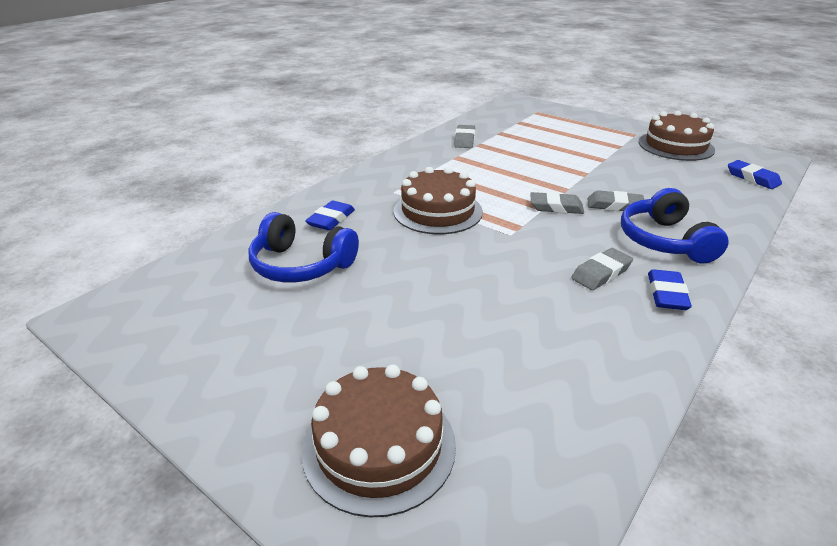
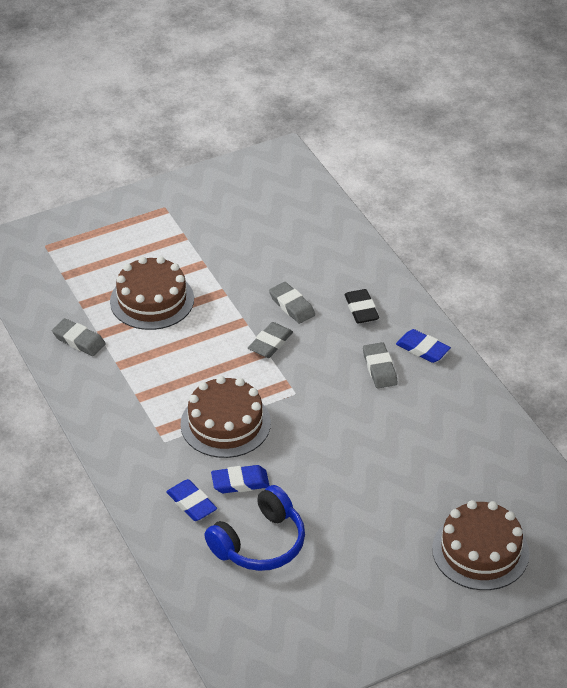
camera: 65 degrees left, 10 degrees up
grey eraser [588,190,644,211] -> grey eraser turned 75 degrees counterclockwise [269,282,315,324]
blue headphones [621,188,729,264] -> black eraser [345,289,379,323]
brown cake [638,110,715,161] -> brown cake moved to [110,256,194,330]
blue eraser [728,160,782,189] -> blue eraser moved to [211,465,270,493]

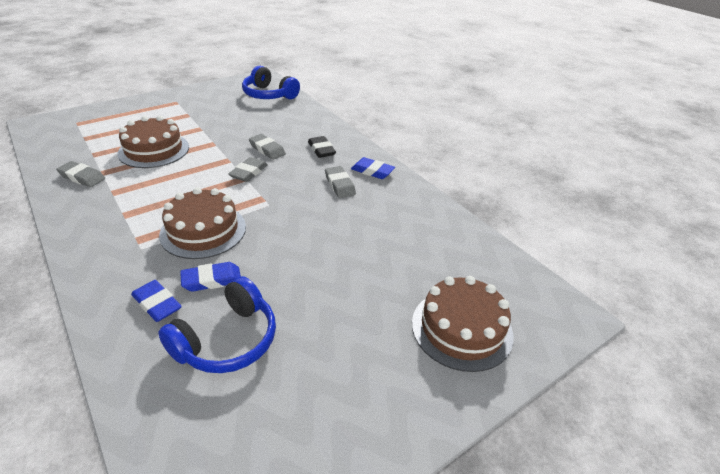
camera: 10 degrees left, 5 degrees down
none -> blue headphones [242,66,300,99]

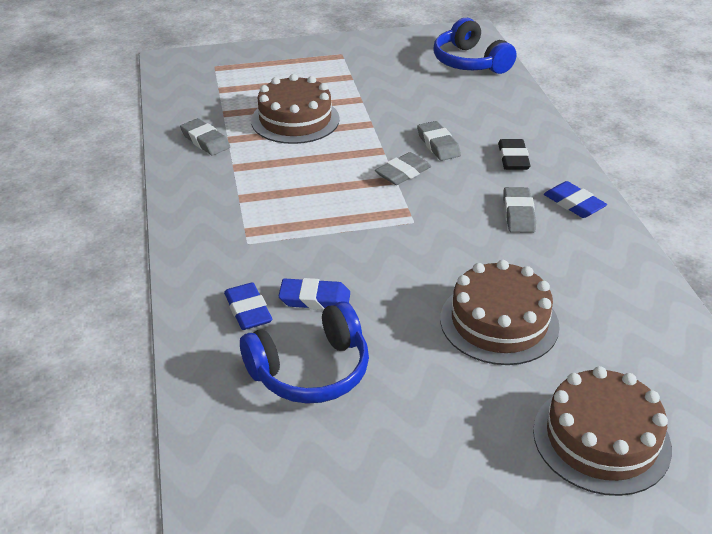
camera: 25 degrees right, 0 degrees up
brown cake [159,187,246,259] -> brown cake moved to [440,260,560,365]

